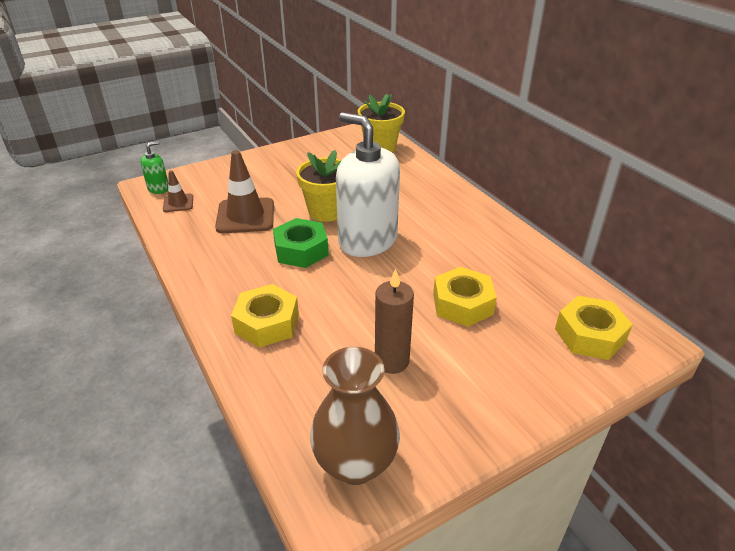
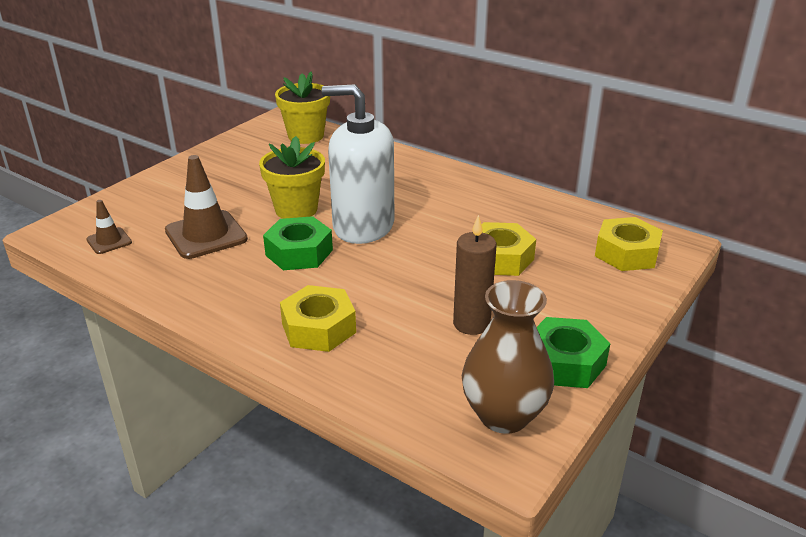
camera: 25 degrees left, 5 degrees down
green soap dispenser [140,141,168,194] -> none
none -> green nut [537,317,611,388]

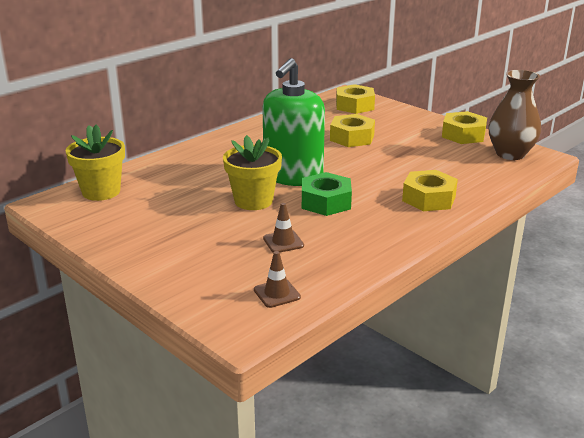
camera: 80 degrees left, 5 degrees down
brown traffic cone [165,155,248,259] -> brown traffic cone [263,203,304,253], size x0.53
white soap dispenser [321,84,394,244] -> green soap dispenser [262,58,325,186]
brown candle [453,215,497,335] -> none
green nut [537,317,611,388] -> yellow nut [442,111,487,144]

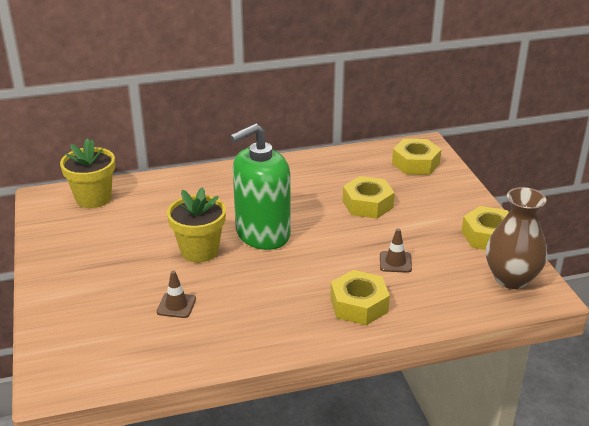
camera: 30 degrees right, 5 degrees up
brown traffic cone [254,251,301,308] -> brown traffic cone moved to [380,228,412,273]
green nut [302,172,352,216] -> none

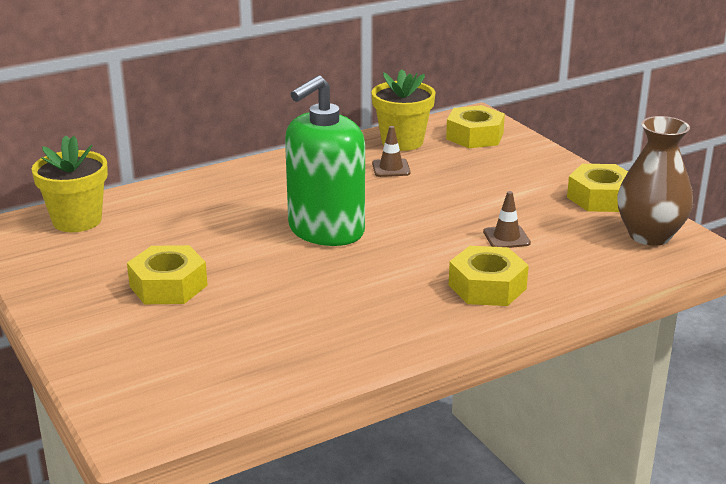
camera: 15 degrees left, 5 degrees down
brown traffic cone [157,271,196,318] -> brown traffic cone moved to [372,126,410,177]
yellow flower pot [167,187,226,262] -> yellow flower pot moved to [371,69,436,151]
yellow nut [343,176,395,219] -> yellow nut moved to [127,245,208,304]

